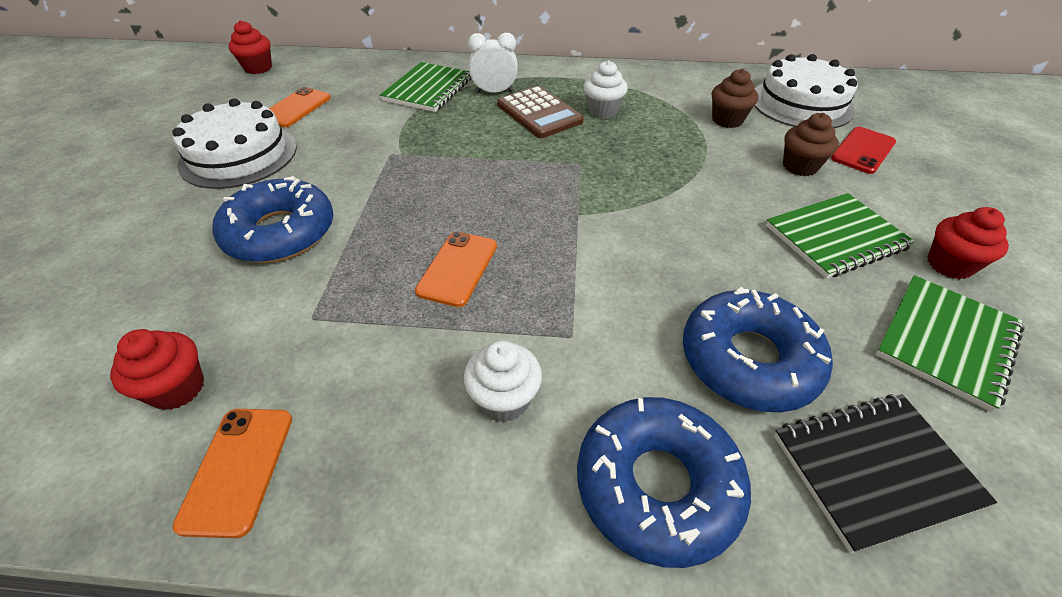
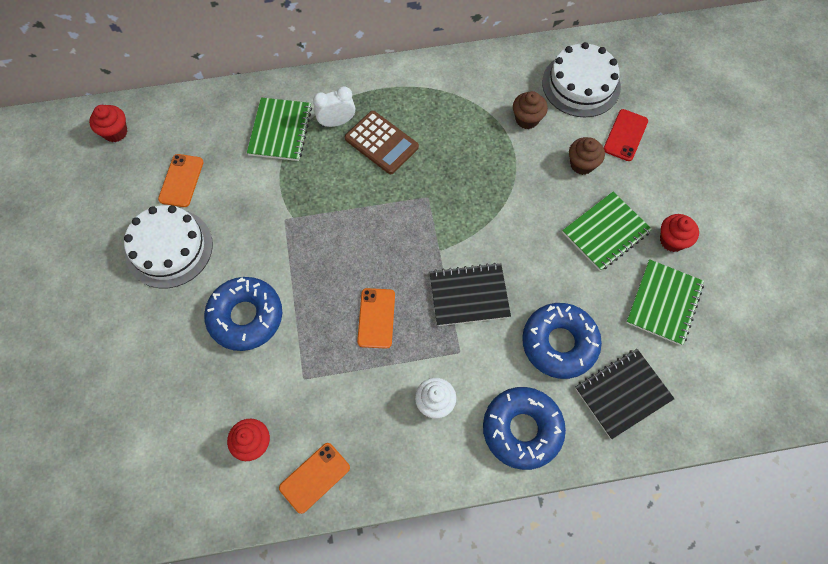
camera: 15 degrees left, 20 degrees up
orange phone [172,409,292,538] -> orange phone turned 60 degrees clockwise [279,443,350,514]
white cupcake [584,60,628,119] -> none
none -> black notebook [429,263,511,326]

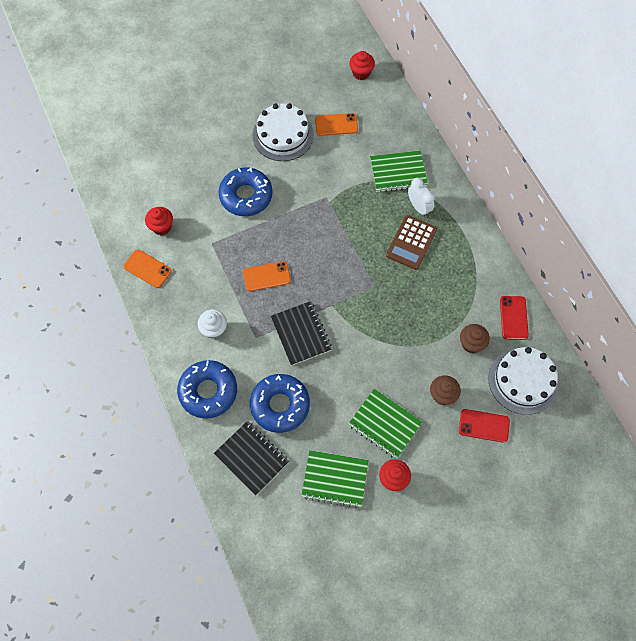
camera: 75 degrees right, 0 degrees up
none -> red phone [500,296,529,340]

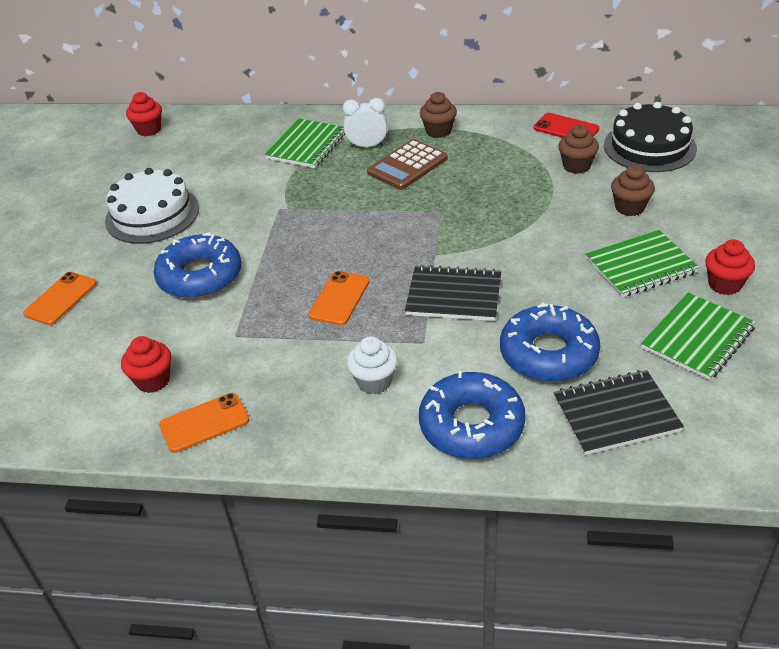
camera: 55 degrees left, 25 degrees down
orange phone [315,113,358,136] -> orange phone moved to [23,272,97,325]
brown calculator [386,215,437,270] -> brown calculator turned 75 degrees clockwise [367,139,447,190]
red phone [459,409,510,443] -> none
white cake [489,347,559,415] -> black cake [604,102,697,172]
none -> brown cupcake [420,92,457,138]

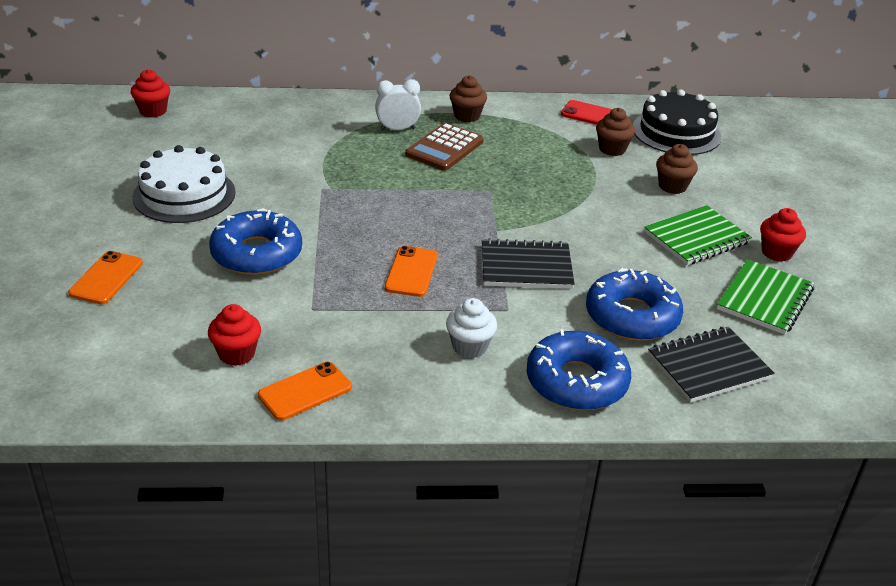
camera: 15 degrees left, 5 degrees down
green notebook [265,119,345,168] -> none

